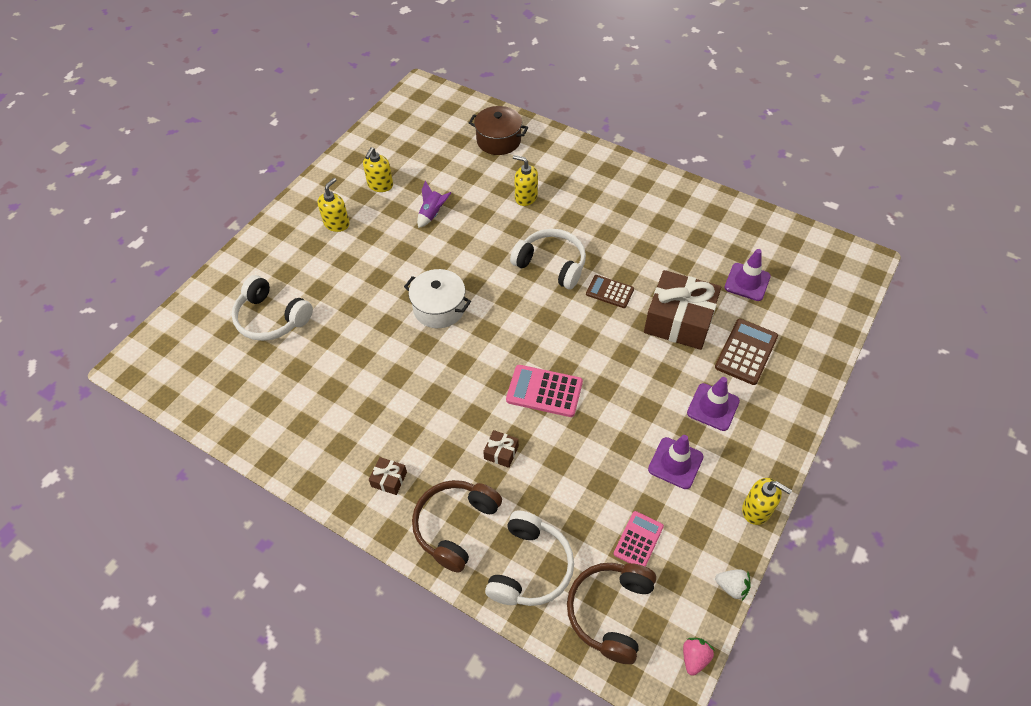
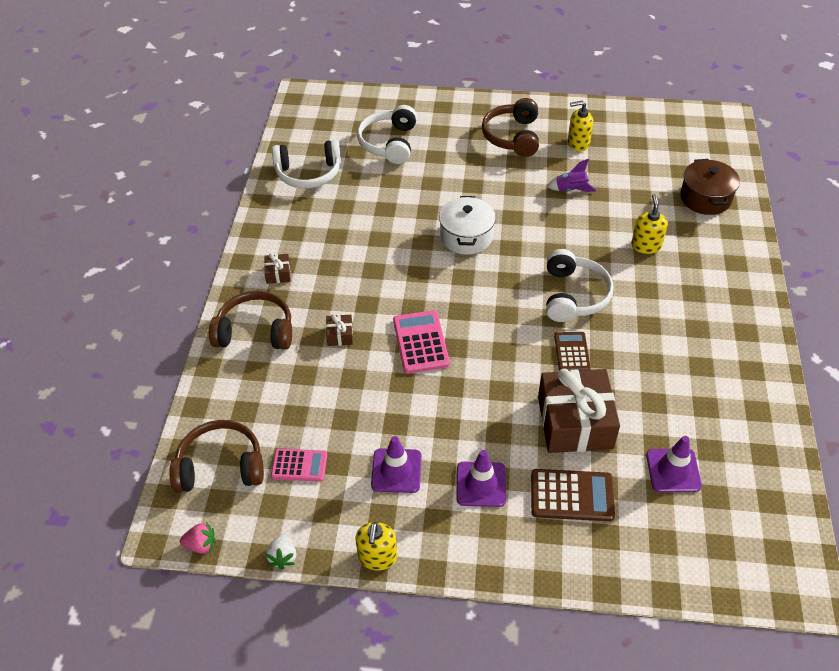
camera: 65 degrees right, 5 degrees down
yellow soap dispenser [318,178,350,232] -> brown headphones [482,98,539,157]
white headphones [485,511,574,606] -> white headphones moved to [272,140,341,189]

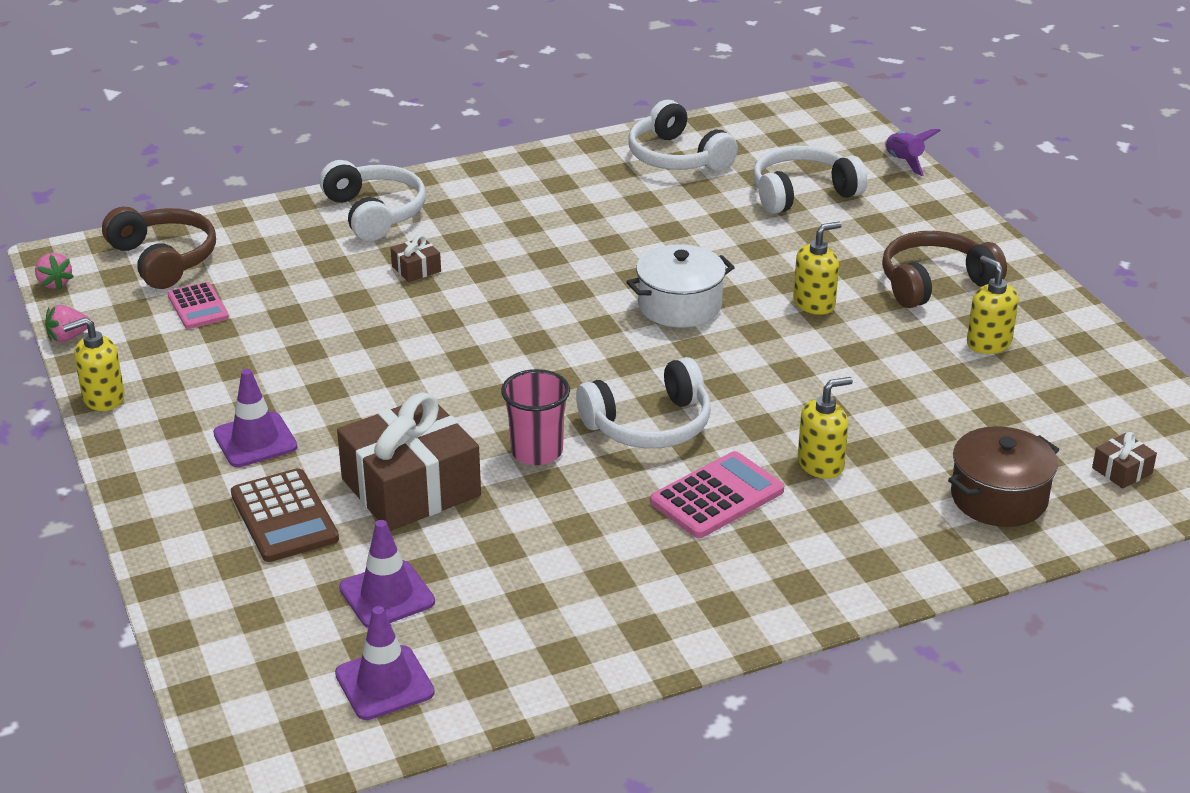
camera: 60 degrees right, 15 degrees down
brown headphones [209,291,292,350] -> white headphones [319,160,426,241]
brown gift [264,253,291,284] -> brown gift moved to [1092,432,1157,489]
white strawberry [266,534,296,570] -> pink strawberry [45,305,90,342]
purple traffic cone [371,436,422,493] -> purple traffic cone moved to [335,606,435,720]
pink calculator [393,310,450,374] -> pink calculator moved to [650,451,784,538]
purple rocket [546,159,596,192] -> purple rocket moved to [885,129,941,176]
brown calculator [554,332,591,371] -> pink cup [501,369,570,465]
none -> yellow soap dispenser [793,222,842,315]

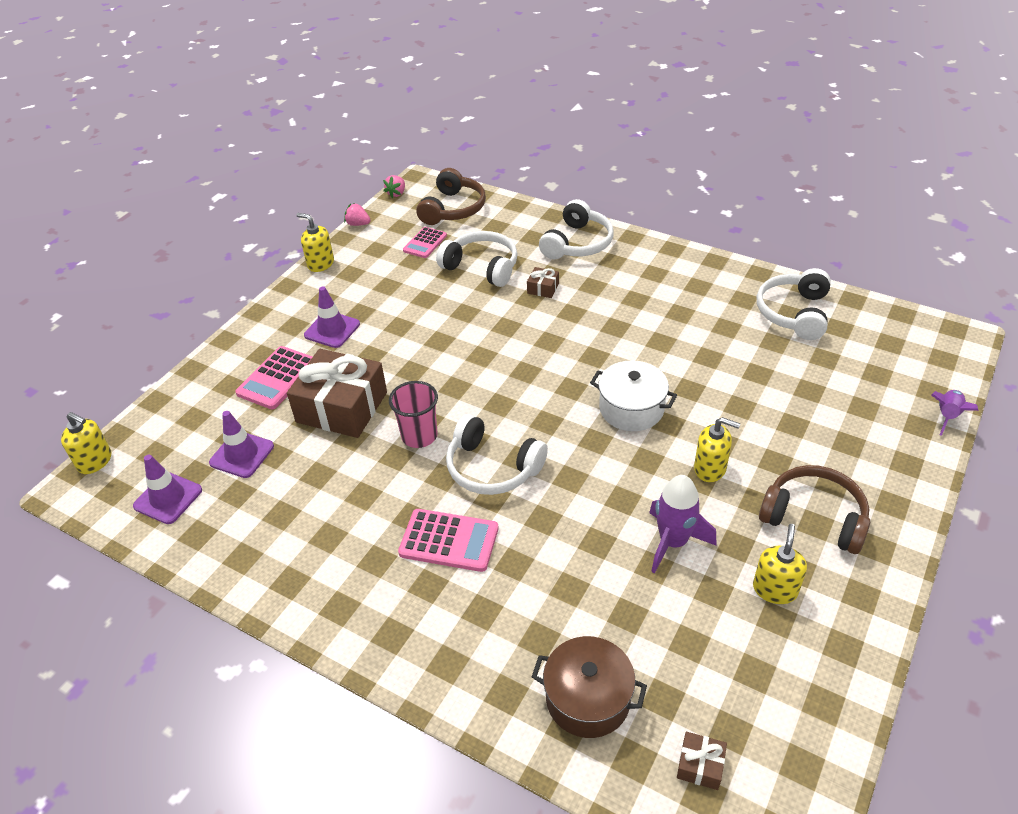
camera: 55 degrees right, 10 degrees up
brown calculator [231,468,339,562] -> pink calculator [235,346,313,409]
white headphones [753,146,867,214] -> white headphones moved to [436,231,518,287]
yellow soap dispenser [798,377,853,479] -> yellow soap dispenser moved to [61,412,111,474]
none -> purple rocket [649,475,716,573]

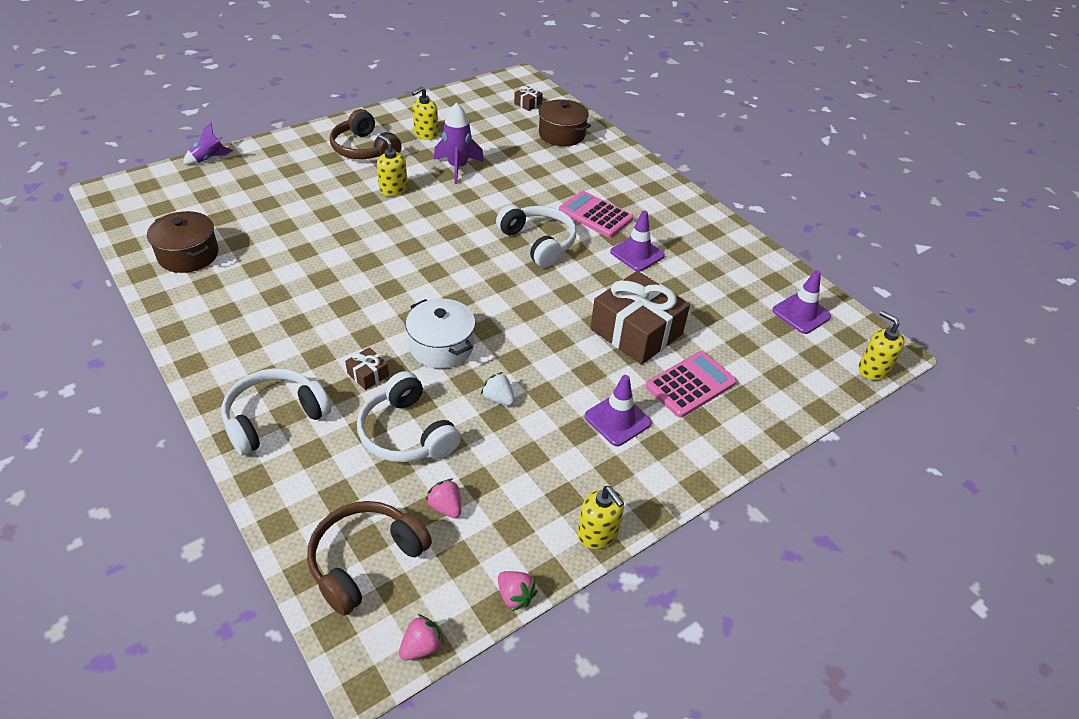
camera: 160 degrees left, 0 degrees up
purple traffic cone [209,411,274,478] -> purple traffic cone moved to [610,211,665,271]
pink cup [389,381,438,448] -> none
pink calculator [403,227,447,258] -> pink strawberry [426,478,461,518]
white pot [590,360,677,431] -> white pot moved to [405,299,476,369]
white headphones [757,268,831,340] -> brown pot [147,211,219,273]
none -> white strawberry [481,372,515,405]

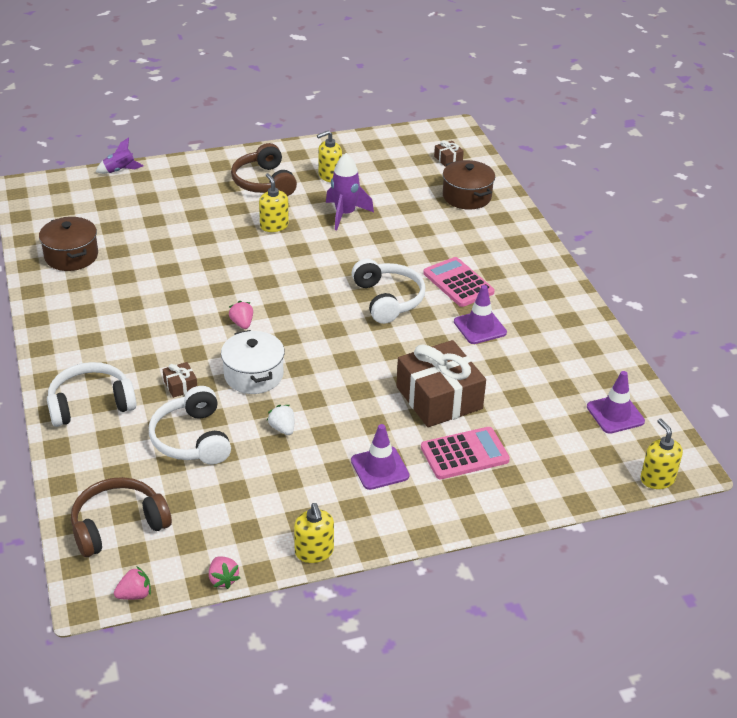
camera: 20 degrees right, 5 degrees down
pink strawberry [426,478,461,518] -> pink strawberry moved to [229,301,253,329]

